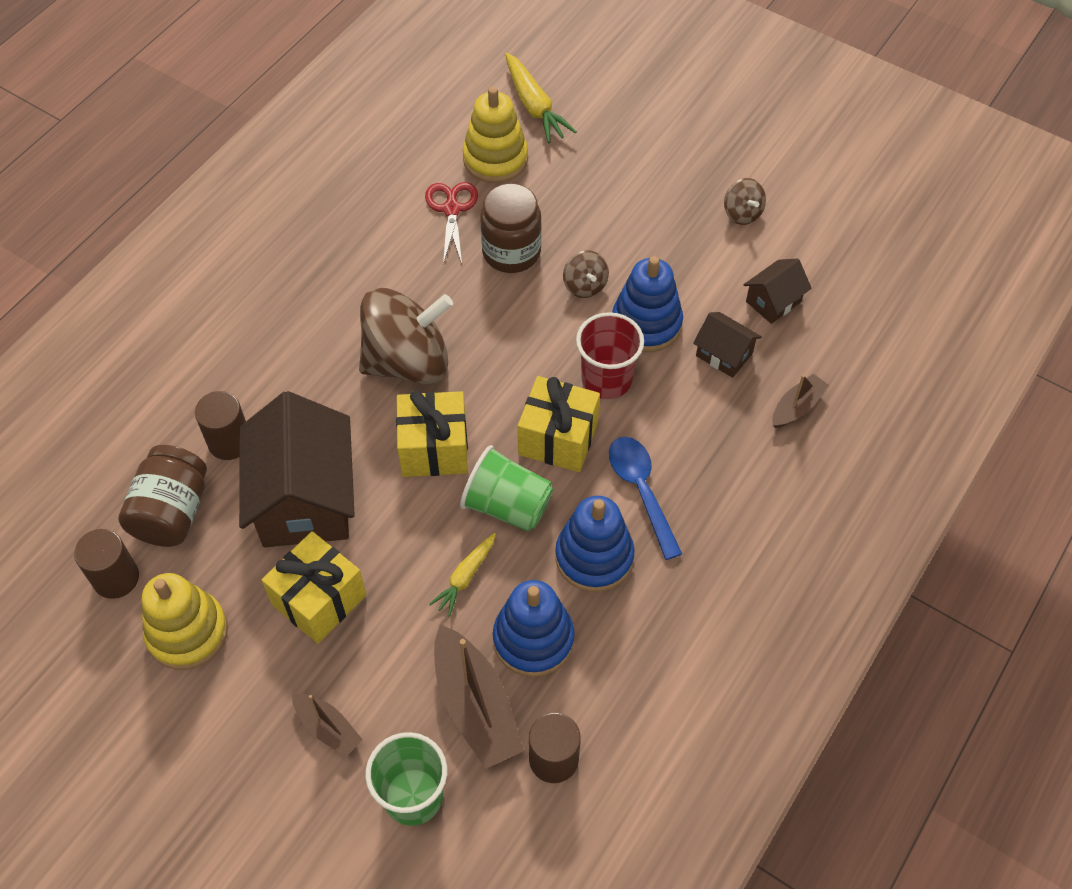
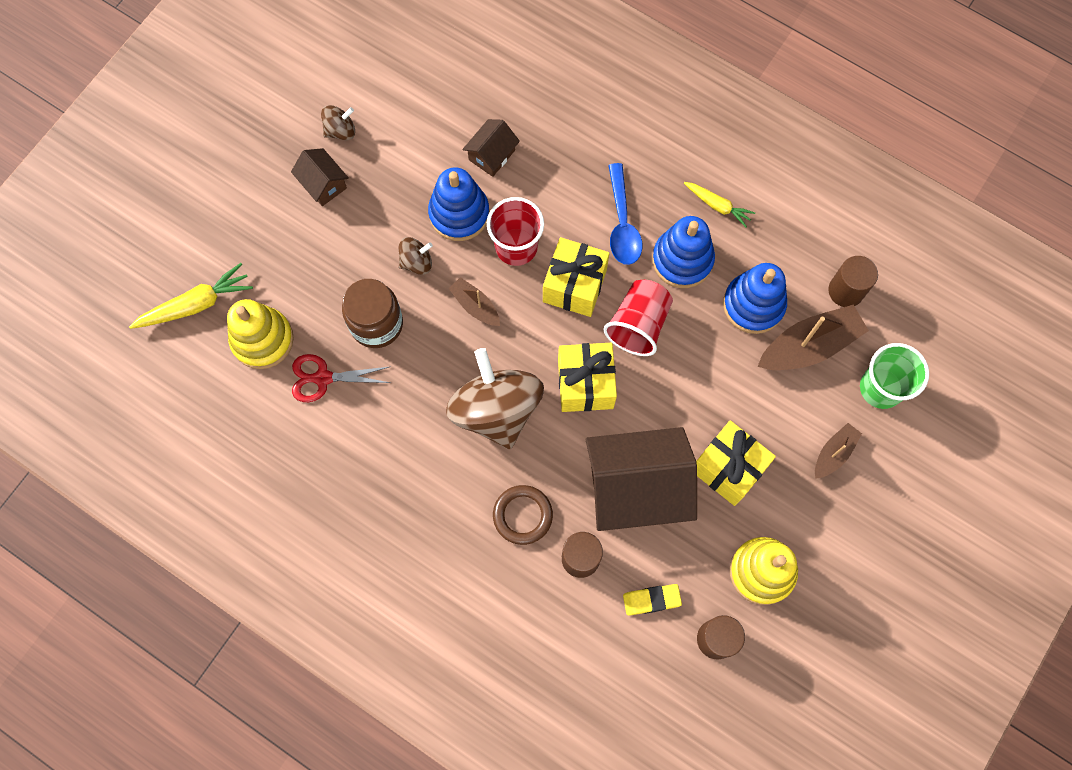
camera: 90 degrees left, 15 degrees up
brown jar [118,445,207,547] -> yellow eraser [623,584,682,616]
yellow carrot [429,533,496,617] -> yellow carrot moved to [684,182,755,227]
green cup [460,445,553,532] -> red cup [603,280,673,356]
blue spoon [609,437,682,560] -> blue spoon turned 75 degrees counterclockwise [608,163,642,265]
brown house [744,258,812,324] -> brown house moved to [291,148,349,206]
brown boat [772,374,829,428] -> brown boat moved to [448,277,500,326]
none -> brown ring [493,485,553,545]

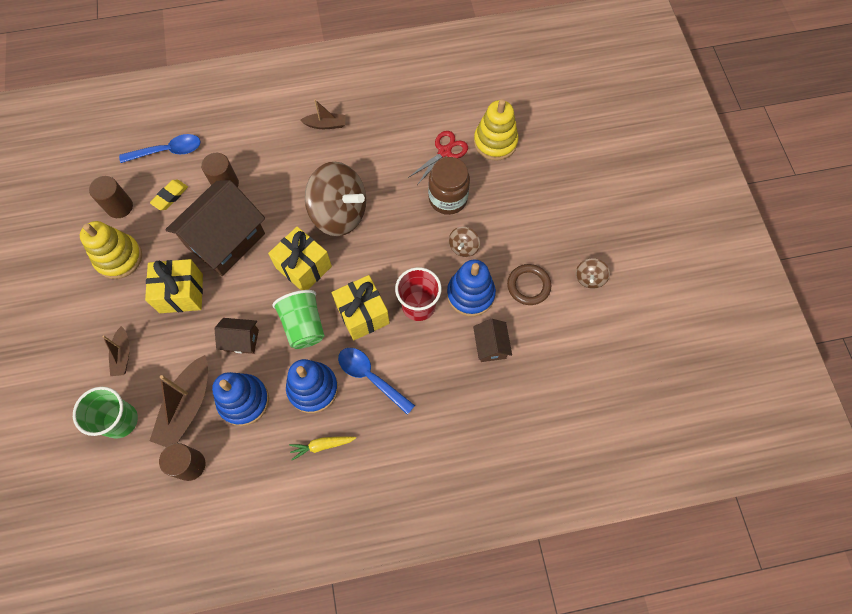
camera: 135 degrees right, 5 degrees down
yellow carrot [129,263,253,329] -> none
brown house [291,148,349,206] -> brown house moved to [215,318,259,354]
brown boat [448,277,500,326] -> brown boat moved to [300,100,346,129]
brown ring [493,485,553,545] -> brown ring moved to [507,264,551,305]
red cup [603,280,673,356] -> green cup [272,290,325,349]
none -> blue spoon [119,134,201,163]

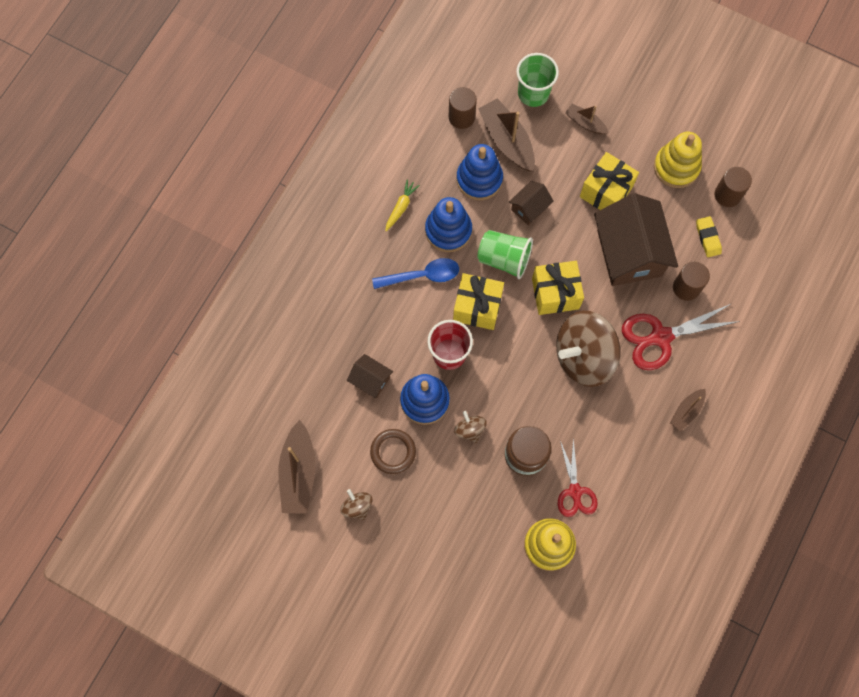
camera: 130 degrees right, 5 degrees up
blue spoon [119,134,201,163] -> none
none -> brown boat [278,420,316,514]
none -> red scissors [622,304,740,370]

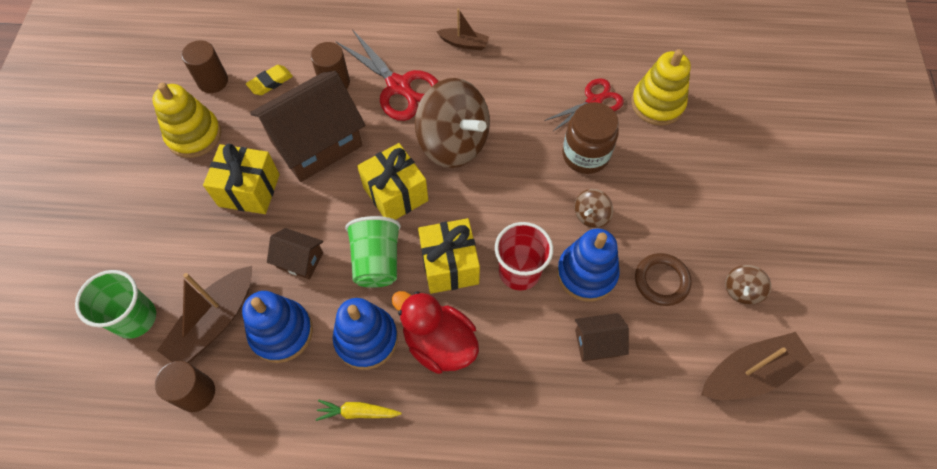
camera: 115 degrees left, 10 degrees down
brown house [347,354,393,398] -> brown house turned 75 degrees clockwise [575,313,629,362]
blue spoon [372,258,459,289] -> red duck [392,291,479,374]
brown boat [565,104,609,134] -> none

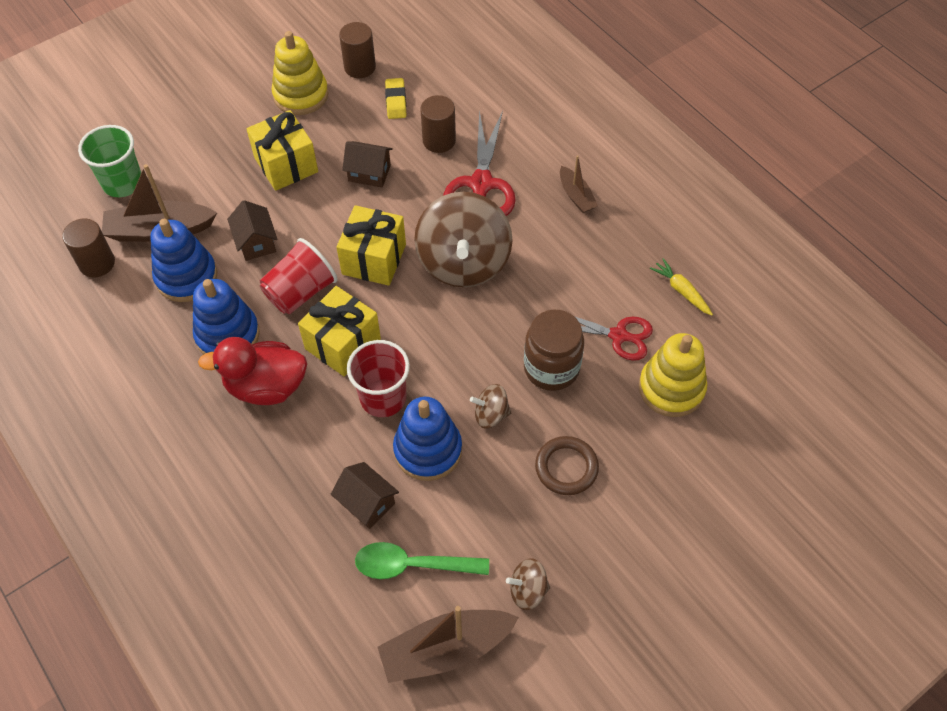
camera: 50 degrees right, 5 degrees down
yellow eraser [246,65,293,95] -> yellow eraser turned 75 degrees clockwise [385,78,407,119]
brown house [250,71,365,182] -> brown house [342,141,393,188], size x0.47
yellow carrot [316,400,402,421] -> yellow carrot moved to [650,258,713,316]
green cup [345,216,401,288] -> red cup [260,238,337,314]
red duck [392,291,479,374] -> red duck turned 90 degrees counterclockwise [198,337,307,405]
brown ring [635,253,692,306] -> brown ring moved to [535,436,599,495]
brown boat [701,332,815,400] -> brown boat turned 135 degrees clockwise [378,606,519,683]
none -> green spoon [355,542,489,579]

